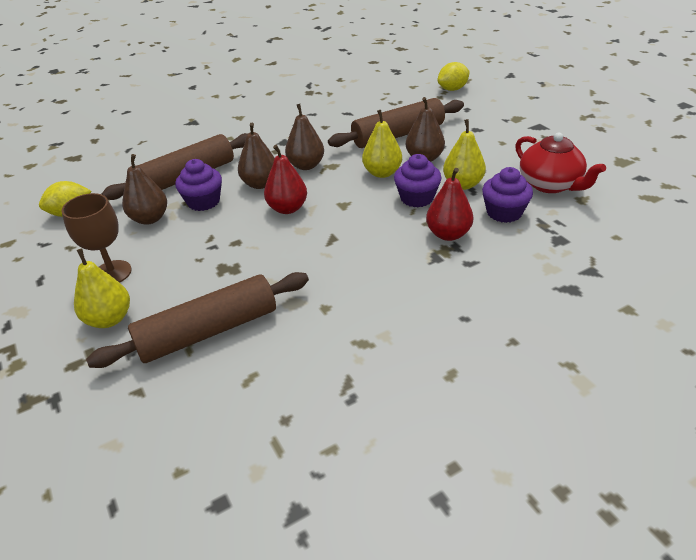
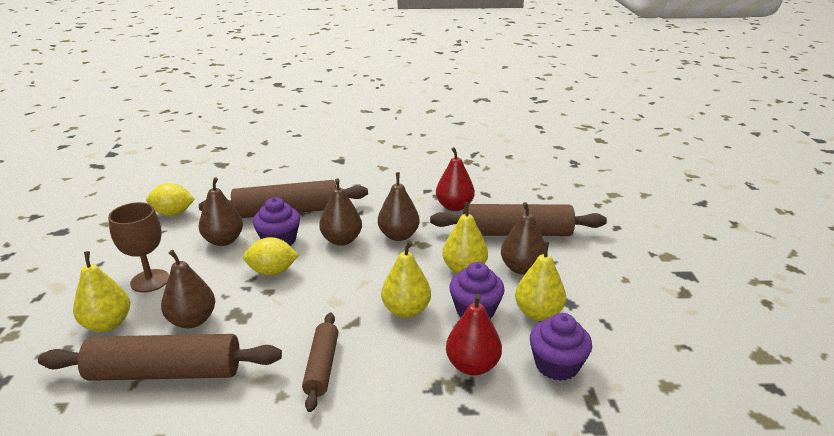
camera: 25 degrees right, 10 degrees down
red pear [264,145,307,214] -> red pear moved to [436,147,475,211]
yellow lemon [438,62,470,91] -> yellow lemon moved to [243,237,299,275]
red teapot [515,132,606,193] -> none
none -> brown pear [161,250,215,328]
none -> brown rolling pin [302,313,338,412]
none -> yellow pear [381,241,431,318]

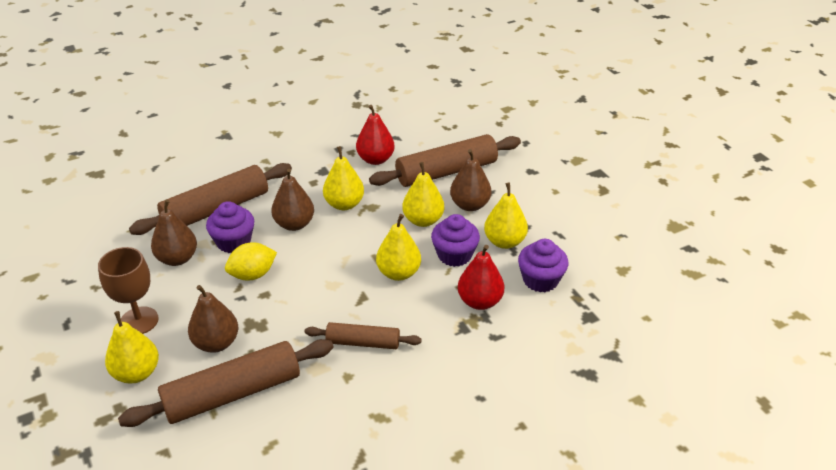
camera: 25 degrees left, 10 degrees up
yellow lemon [146,183,195,216] -> none
brown rolling pin [302,313,338,412] -> brown rolling pin turned 60 degrees counterclockwise [305,322,422,349]
brown pear [378,172,420,241] -> yellow pear [323,146,364,210]

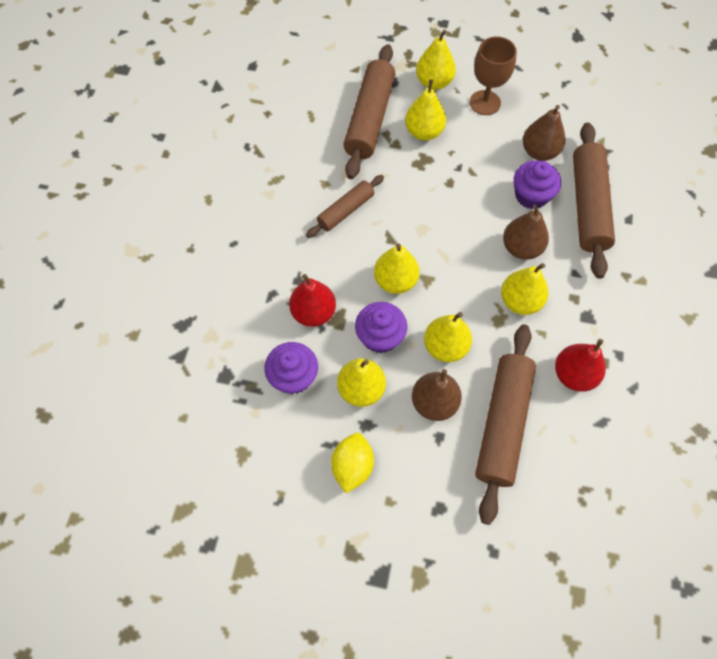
camera: 130 degrees right, 25 degrees up
brown pear [188,285,238,353] -> yellow pear [405,79,446,141]
yellow lemon [225,242,277,280] -> yellow lemon moved to [331,433,374,493]

